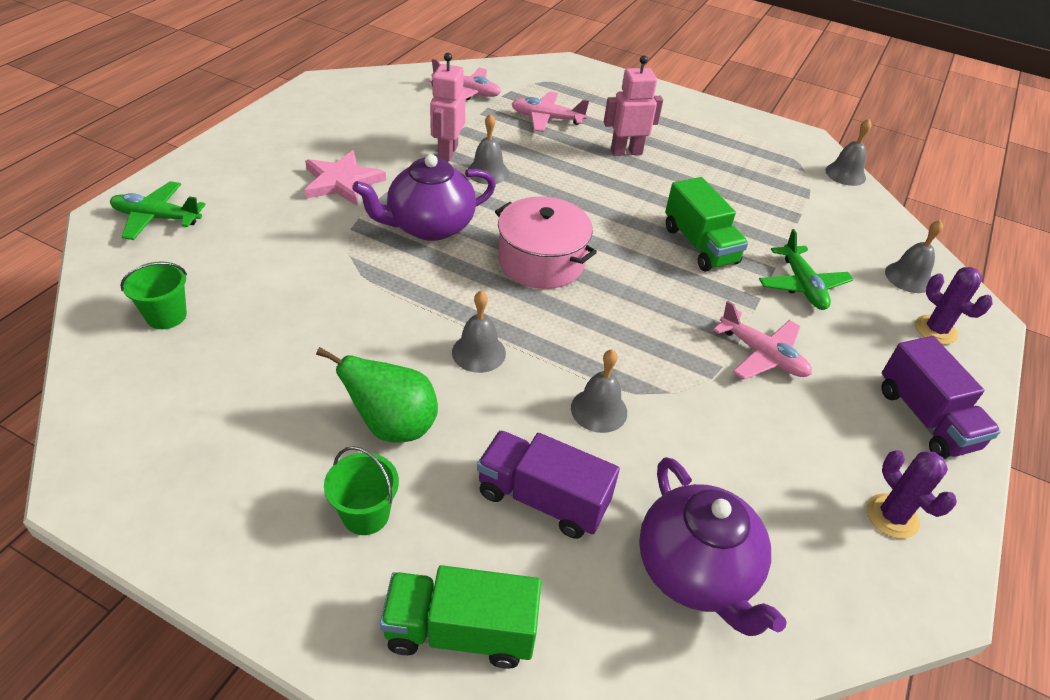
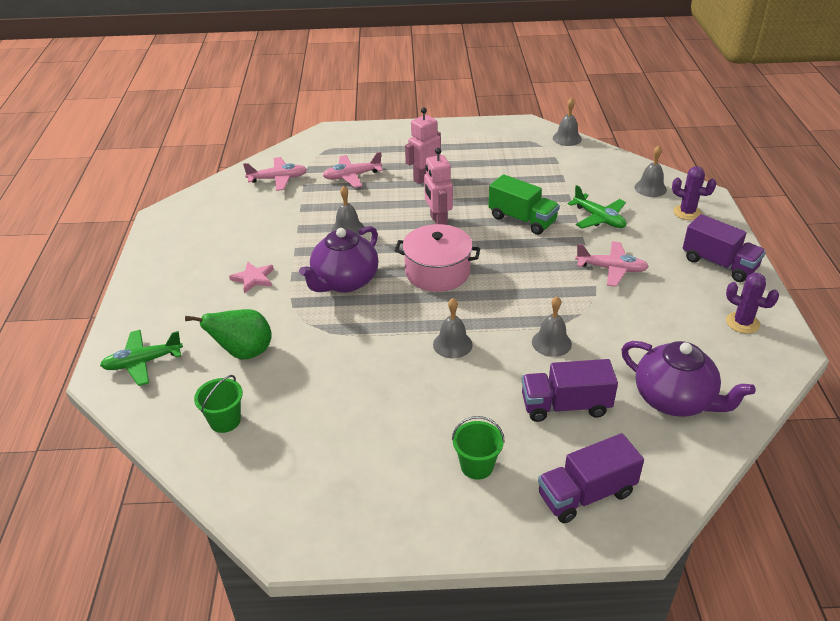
camera: 25 degrees left, 5 degrees down
pink star [304,150,386,206] -> pink star [229,262,274,293], size x0.66
green pear [316,347,438,443] -> green pear moved to [185,309,272,360]
green truck [380,565,541,669] -> purple truck [538,433,644,523]
pink robot [430,53,466,162] -> pink robot moved to [424,148,453,225]

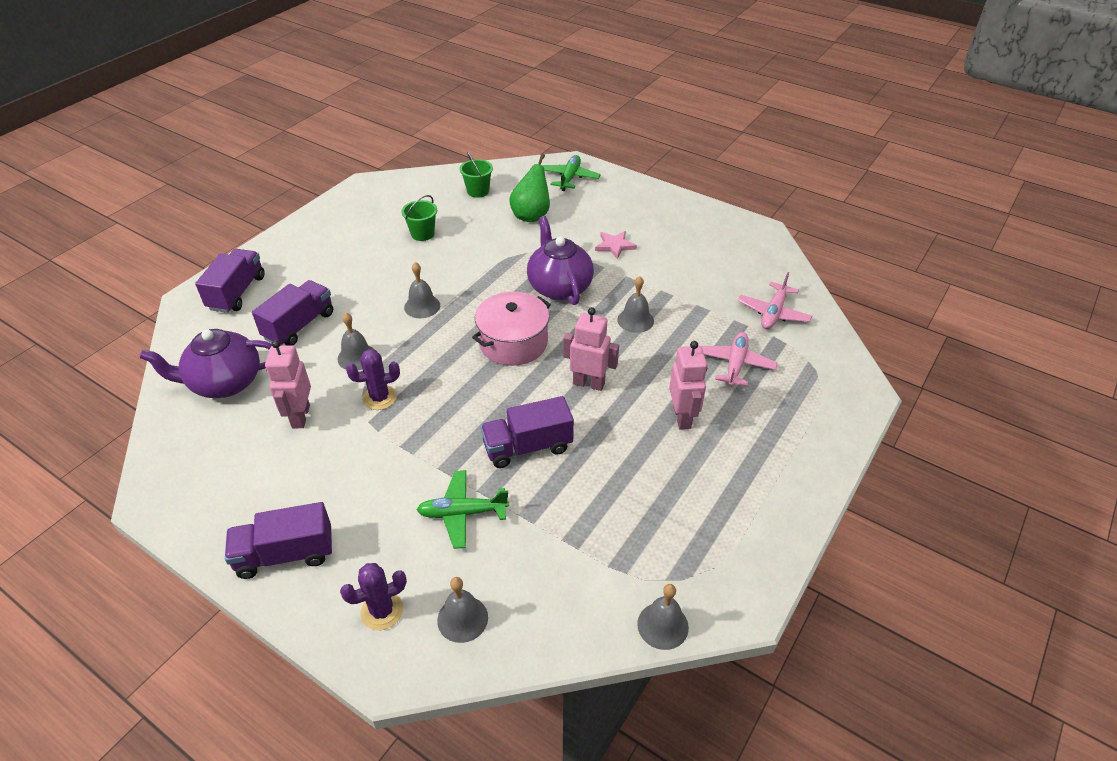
camera: 125 degrees right, 5 degrees up
green bucket [452,416,505,480] -> green bucket moved to [401,195,437,241]
green truck [488,174,560,235] -> purple truck [481,396,574,468]
pink plane [575,241,649,287] -> none
purple cactus [726,273,779,334] -> purple cactus moved to [346,349,400,410]
none -> pink robot [265,340,311,428]

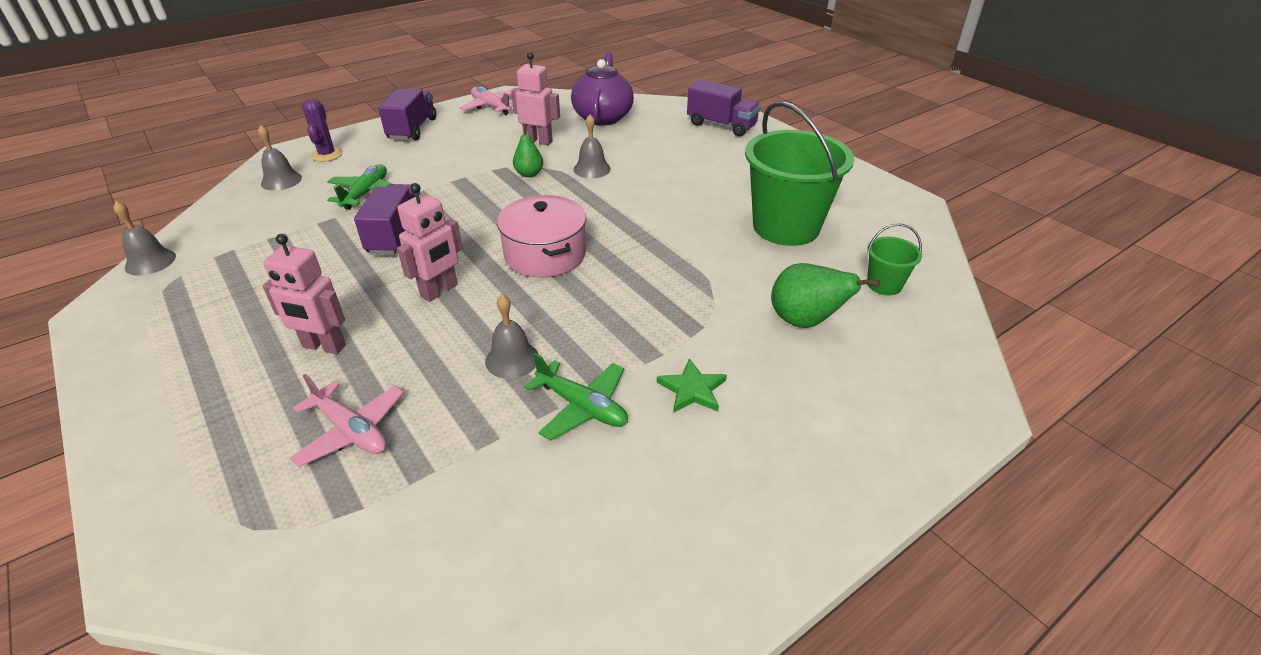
camera: 110 degrees right, 5 degrees down
purple truck [252,280,333,346] -> none
purple cactus [346,349,400,410] -> green pear [513,125,543,177]
green bucket [401,195,437,241] -> green bucket [745,101,854,246], size x2.19
grey bell [404,262,440,318] -> none
purple teapot [527,216,594,305] -> none
green plane [542,155,601,191] -> green plane moved to [524,353,628,441]
pink star [595,231,637,259] -> green star [657,358,727,413]
pink plane [738,272,812,329] -> pink plane moved to [460,86,513,115]

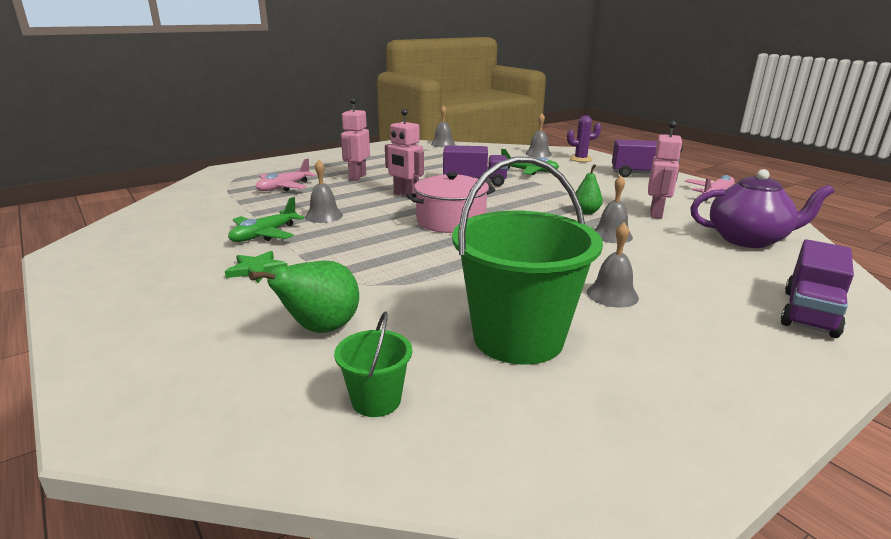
camera: 90 degrees right, 15 degrees down
none -> grey bell [587,223,639,307]

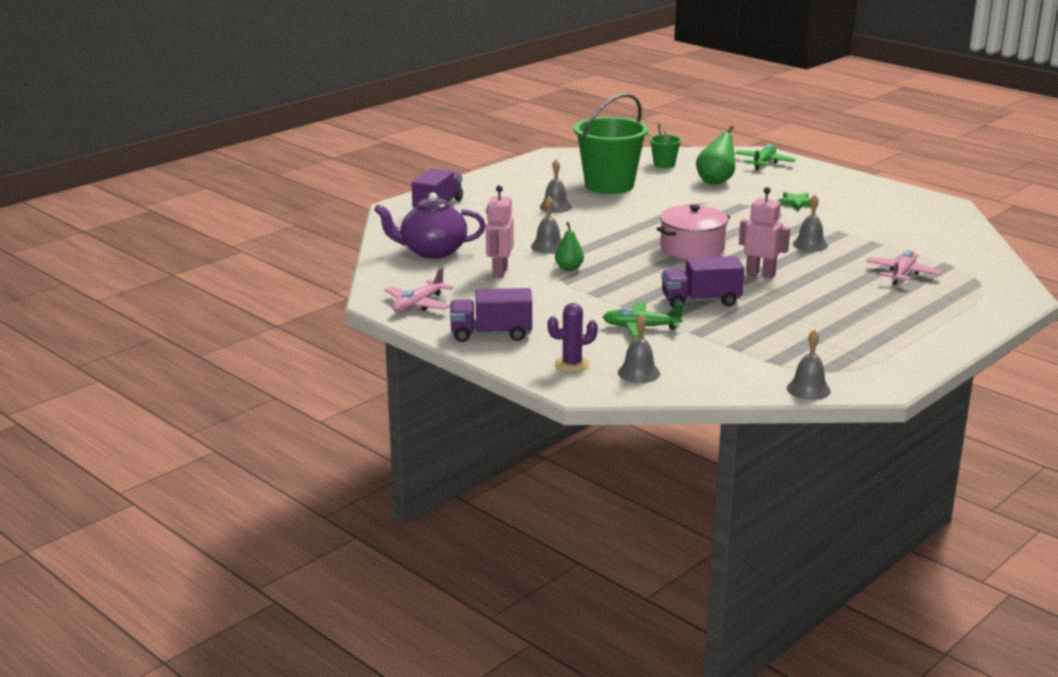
camera: 170 degrees right, 0 degrees up
green plane [228,197,304,242] -> green plane moved to [735,144,796,170]
pink robot [341,98,370,181] -> none

